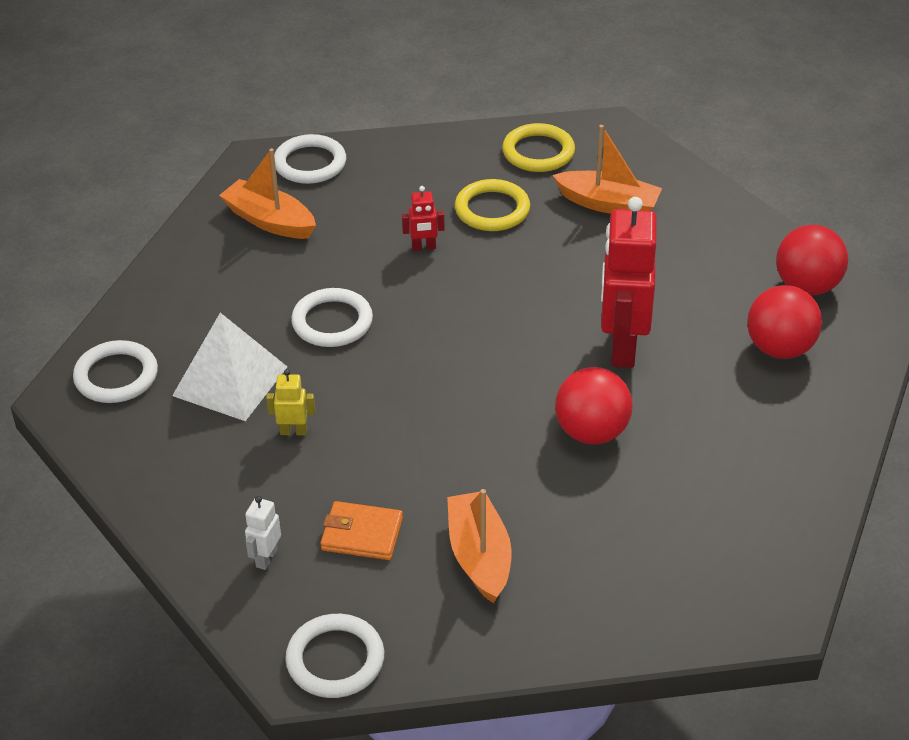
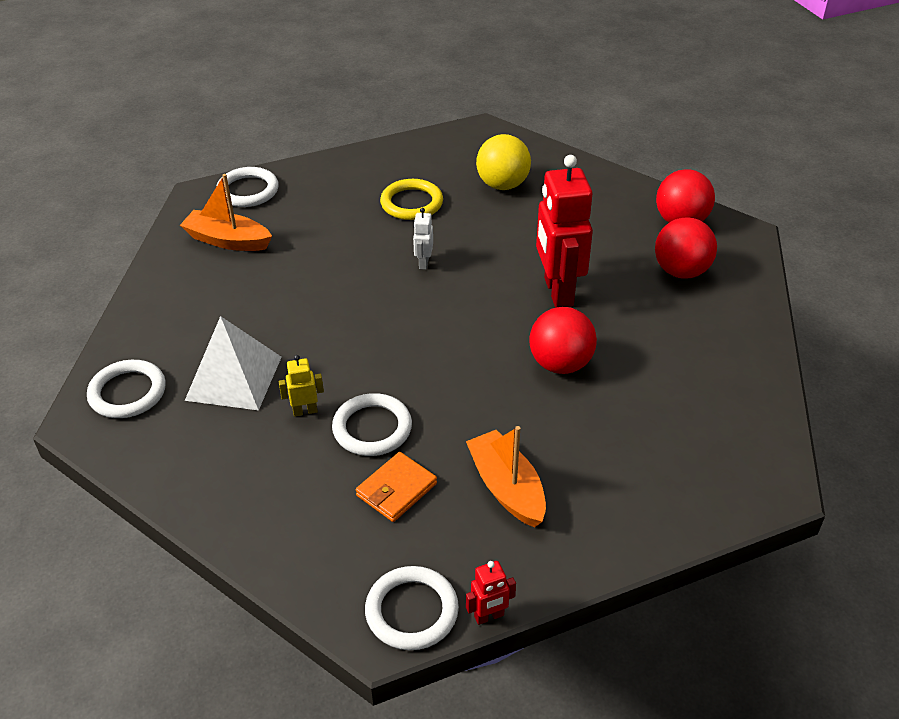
camera: 15 degrees left, 0 degrees up
white robot [245,496,281,570] -> white robot moved to [413,208,433,270]
white ring [291,288,373,347] -> white ring moved to [332,393,412,456]
orange wallet [320,501,403,560] -> orange wallet turned 45 degrees counterclockwise [355,452,437,522]
red robot [402,186,445,251] -> red robot moved to [466,561,516,625]
yellow ring [502,123,575,172] -> none
orange boat [553,125,662,214] -> yellow ball [476,134,531,190]

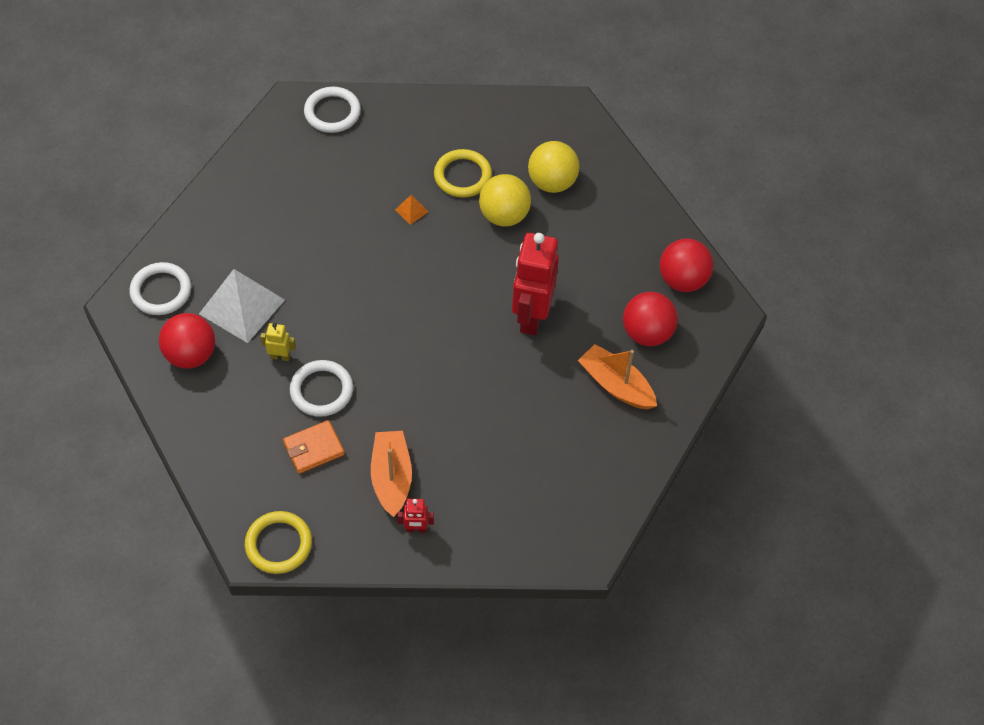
camera: 20 degrees right, 15 degrees up
orange boat [180,174,272,251] -> orange boat moved to [578,344,657,409]
white ring [365,566,459,650] -> yellow ring [245,511,312,574]
white robot [413,208,433,270] -> none
red robot [466,561,516,625] -> red robot moved to [397,499,434,533]
red ball [529,307,597,374] -> red ball moved to [159,313,215,369]
none -> orange pyramid [395,195,429,225]
none -> yellow ball [479,174,531,227]

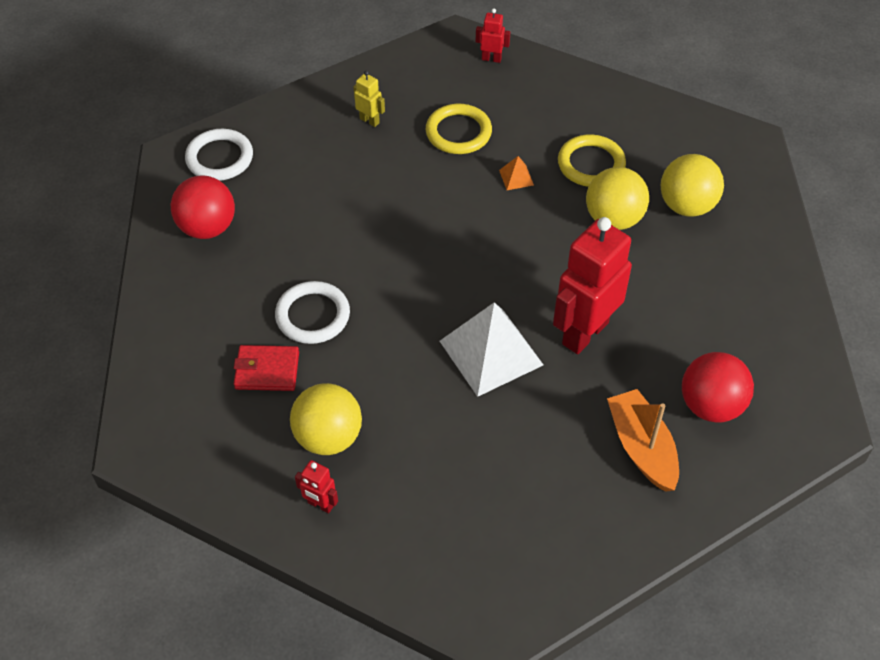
camera: 30 degrees right, 5 degrees down
white pyramid [199,269,285,343] -> white pyramid moved to [440,302,543,397]
yellow ring [245,511,312,574] -> yellow ring moved to [426,104,492,154]
yellow robot [260,323,296,361] -> yellow robot moved to [354,71,385,127]
orange wallet [283,420,345,474] -> red wallet [234,345,299,391]
white ring [304,87,361,133] -> red robot [476,8,510,63]
orange boat [371,431,412,517] -> yellow ball [290,383,362,455]
red ball [660,239,713,292] -> none

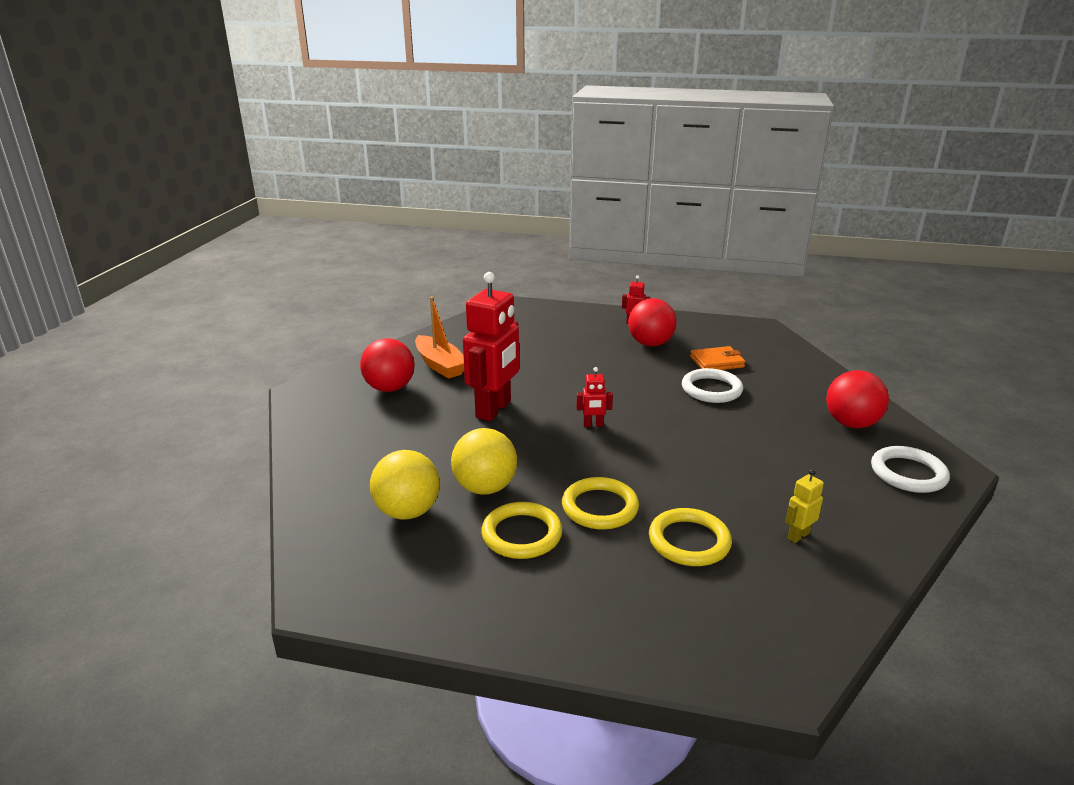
camera: 165 degrees right, 25 degrees down
red wallet [234,345,299,391] -> orange wallet [690,346,745,370]
yellow ball [290,383,362,455] -> red ball [628,298,677,346]
yellow robot [354,71,385,127] -> yellow robot turned 120 degrees clockwise [785,469,824,543]
white pyramid [440,302,543,397] -> none
red robot [476,8,510,63] -> red robot moved to [576,367,613,427]
orange pyramid [499,156,534,190] -> yellow ring [562,477,639,530]

